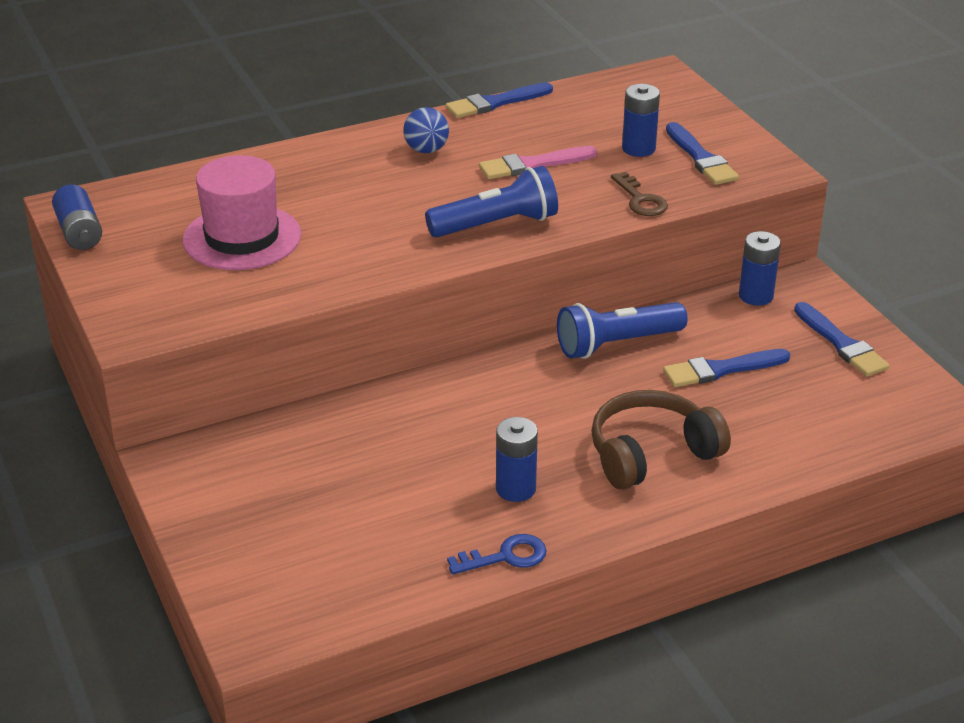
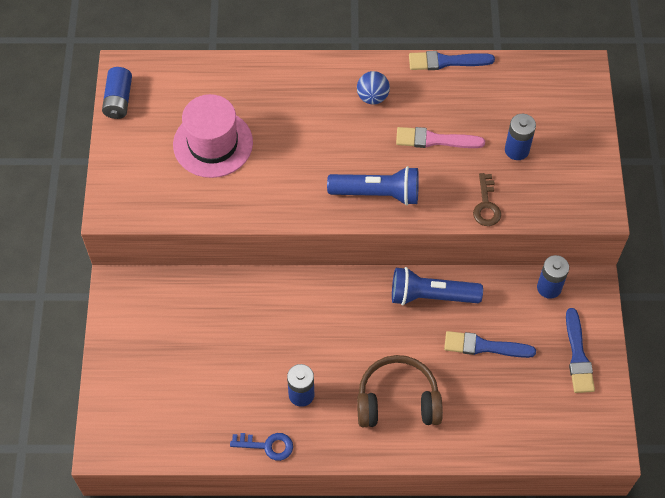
camera: 25 degrees right, 25 degrees up
blue brush [666,122,739,185] -> none

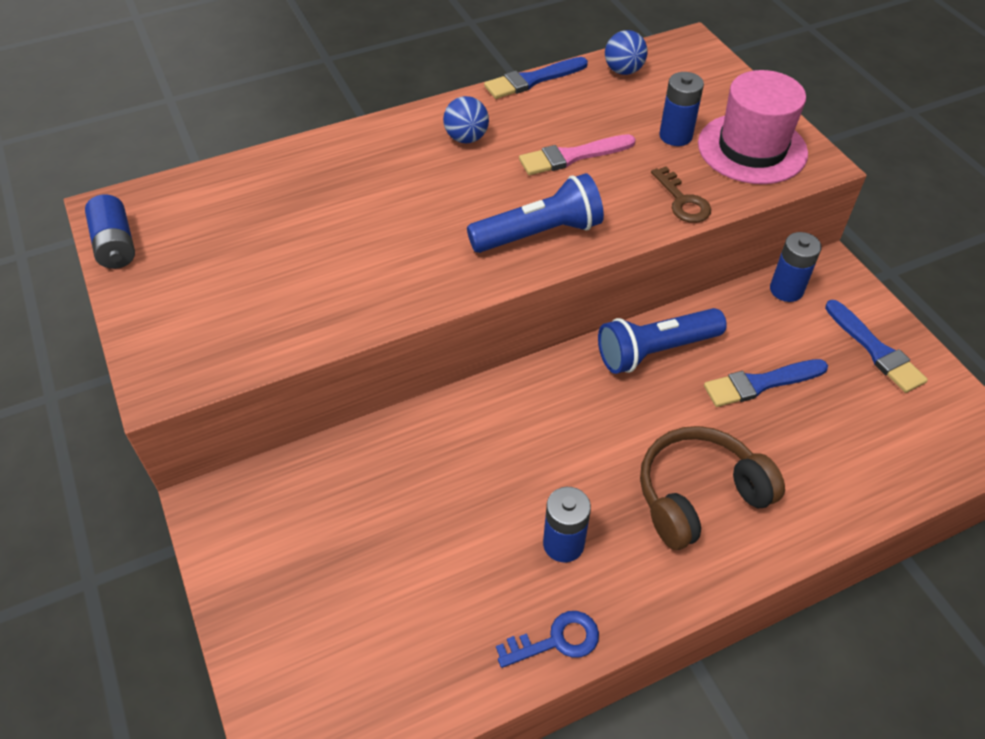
camera: 25 degrees left, 10 degrees down
pink hat [173,94,253,178] -> pink hat moved to [698,70,808,184]
none -> blue ball [605,30,648,75]

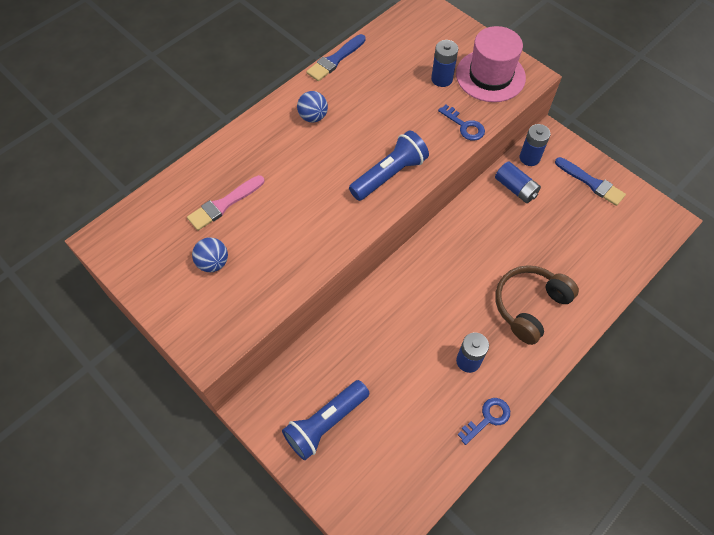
camera: 20 degrees left, 10 degrees up
blue battery [85,194,135,269] -> blue battery moved to [495,161,541,203]
pink brush [519,134,636,175] -> pink brush moved to [187,175,264,231]
blue flashlight [598,308,727,374] -> blue flashlight moved to [282,380,369,460]
blue ball [605,30,648,75] -> blue ball moved to [192,237,228,272]
brown key [651,167,711,223] -> blue key [438,105,485,141]
blue brush [704,359,828,407] -> none

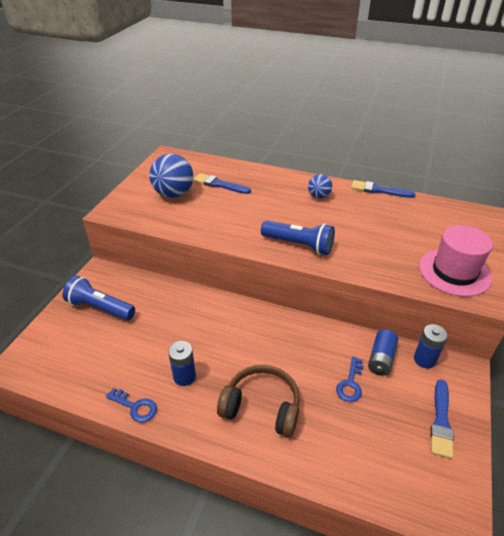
camera: 65 degrees right, 20 degrees down
pink brush [187,175,264,231] -> blue brush [193,173,251,194]
blue ball [192,237,228,272] -> blue ball [149,154,193,198], size x1.79
blue battery [431,40,458,87] -> none
blue key [438,105,485,141] -> blue key moved to [336,357,364,402]

